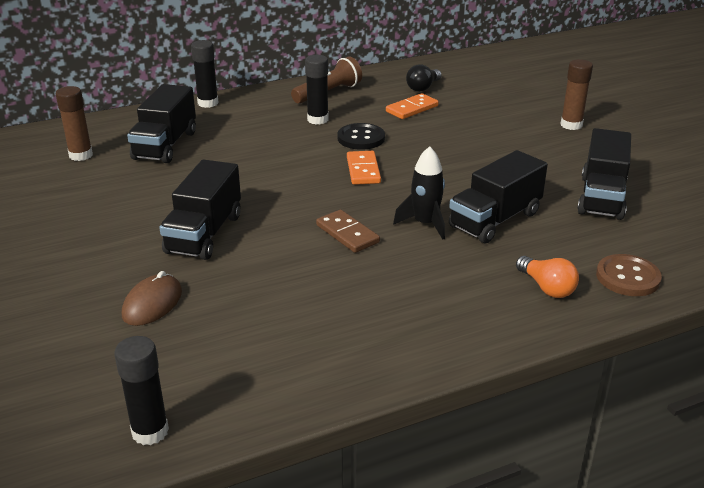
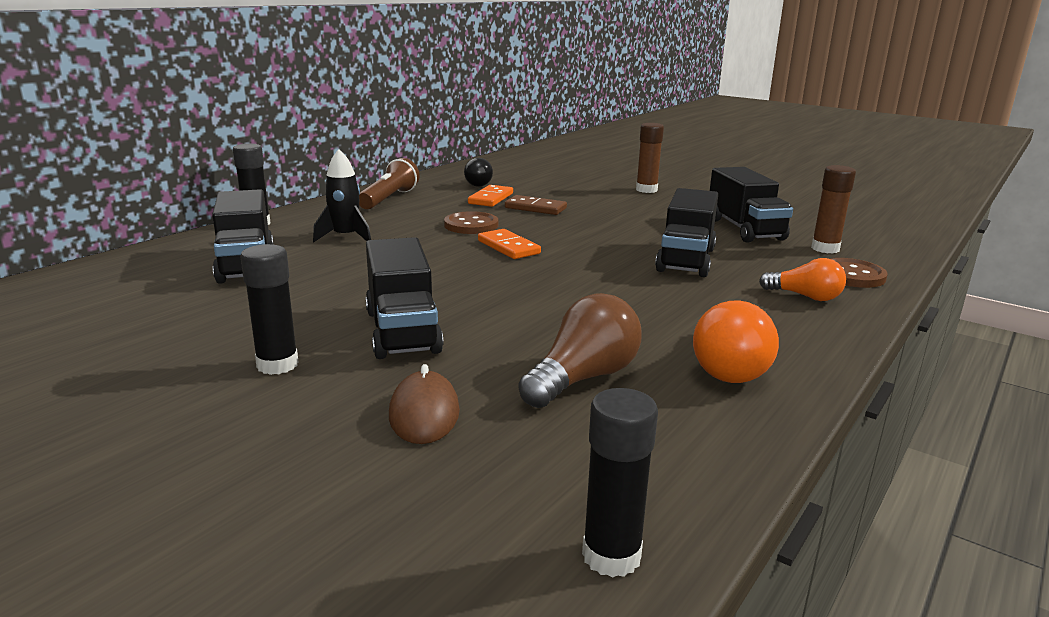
camera: 30 degrees left, 10 degrees down
brown glue stick [56,86,93,161] -> brown glue stick moved to [811,165,856,253]
black glue stick [305,55,329,124] -> black glue stick moved to [240,244,299,375]
brown domino [316,210,380,253] -> brown domino moved to [505,195,567,215]
black button [338,123,385,150] -> brown button [444,211,499,234]
black rocket [393,146,445,240] -> black rocket moved to [313,149,371,242]
none -> brown light bulb [518,293,642,408]
none -> orange light bulb [693,300,779,383]

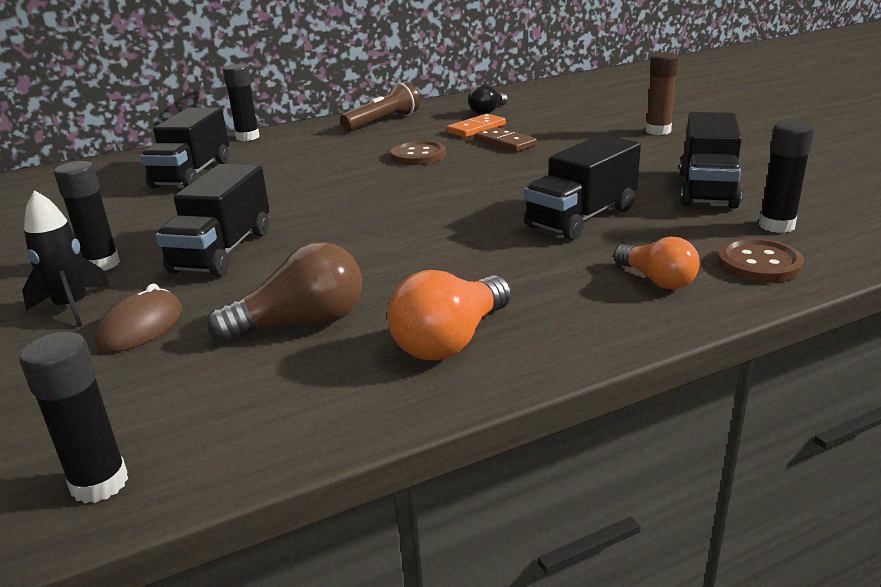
camera: 30 degrees right, 5 degrees up
black rocket [313,149,371,242] -> black rocket moved to [22,190,111,327]
orange domino [478,229,541,259] -> none
brown glue stick [811,165,856,253] -> black glue stick [759,120,815,233]

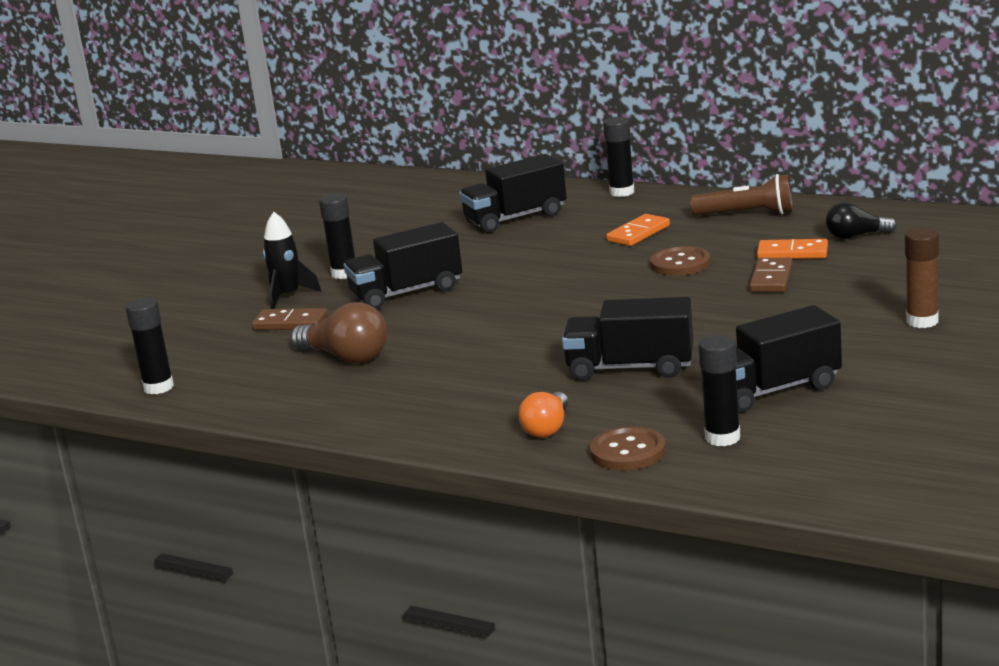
camera: 55 degrees right, 5 degrees down
brown mouse [95,284,182,353] -> brown domino [252,308,327,330]
orange light bulb [387,270,511,360] -> none
none -> orange domino [606,214,670,246]

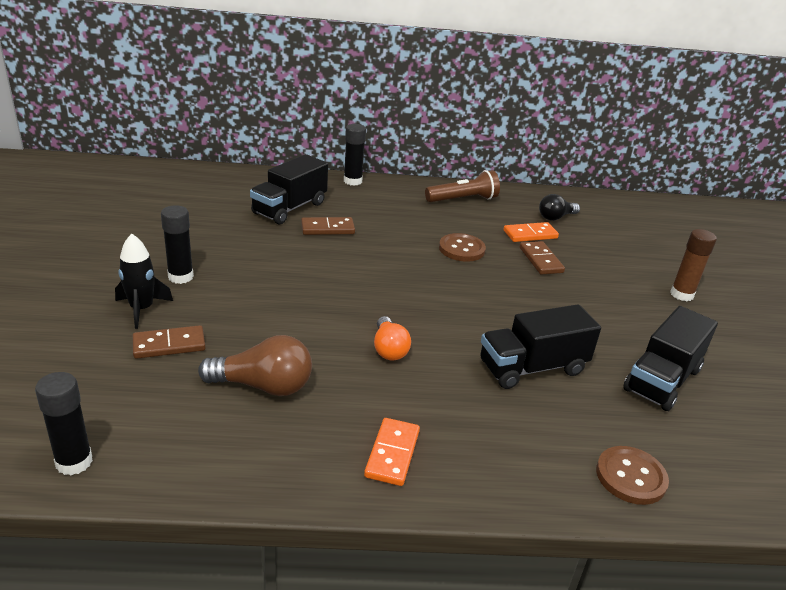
camera: 35 degrees left, 10 degrees up
black truck [344,222,462,310] -> none
orange light bulb [518,392,568,438] -> orange light bulb moved to [374,316,411,361]
orange domino [606,214,670,246] -> orange domino moved to [364,418,420,486]
black glue stick [698,335,741,446] -> none
none -> brown domino [301,217,355,235]

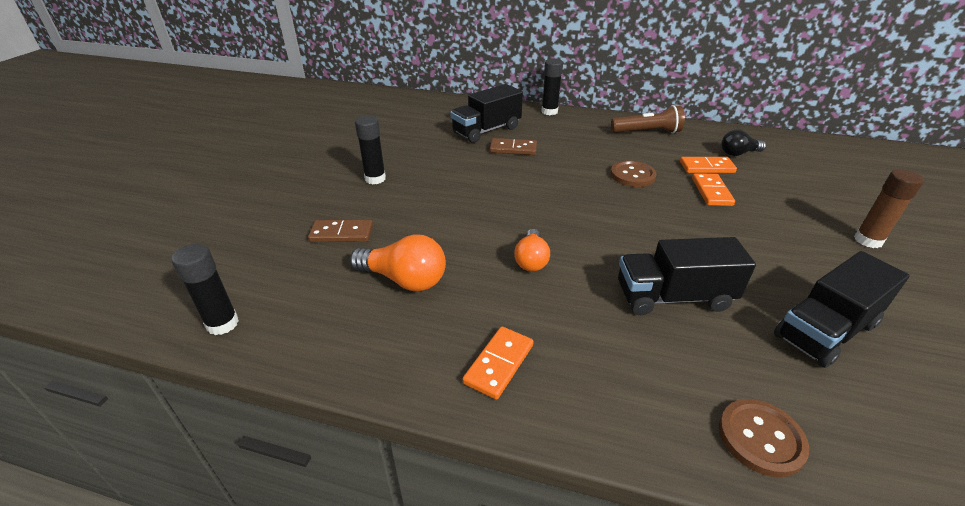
camera: 20 degrees right, 5 degrees up
black rocket [115,234,173,329] -> none
brown light bulb [198,335,312,396] -> orange light bulb [350,234,446,291]
brown domino [520,241,565,275] -> orange domino [692,173,735,206]

